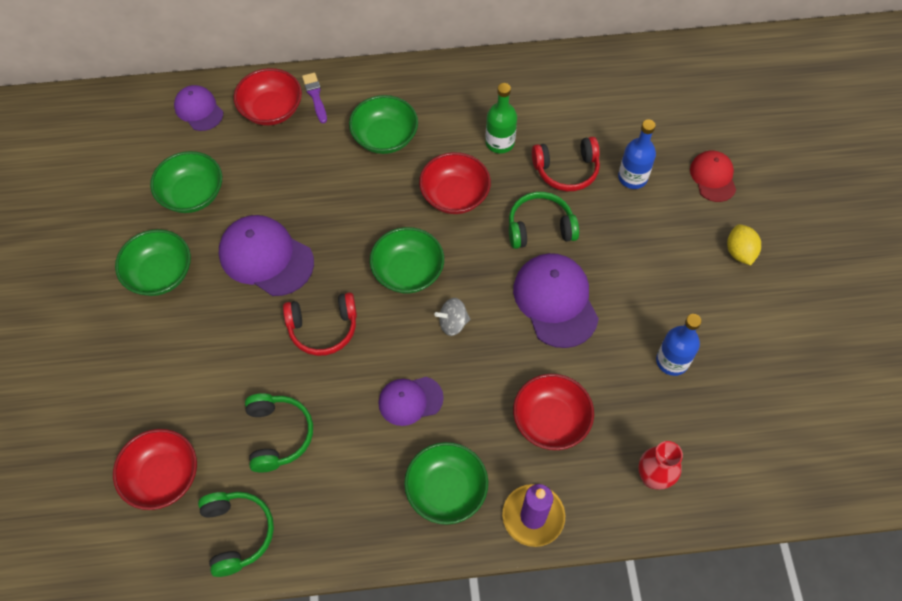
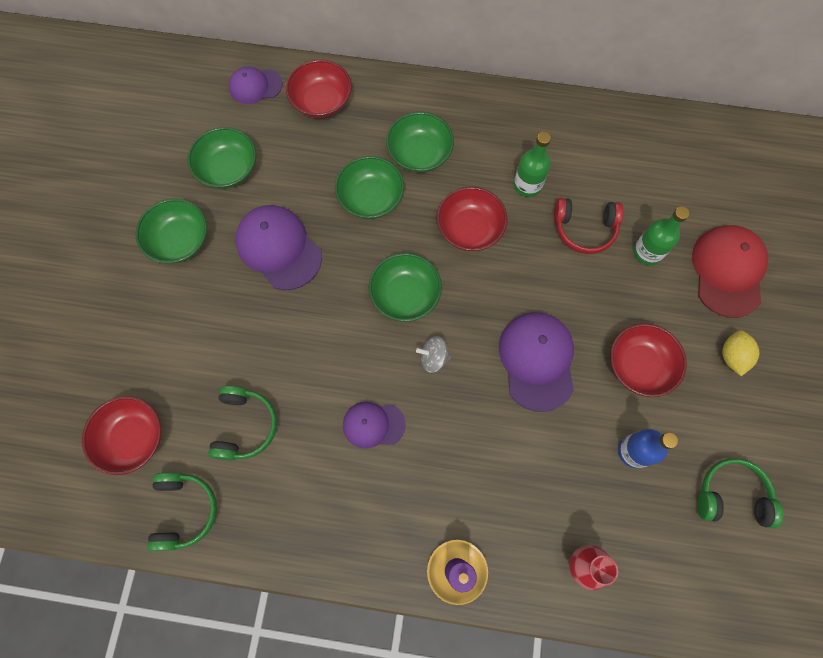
camera: 15 degrees right, 10 degrees up
purple cap [174,85,223,131] -> purple cap turned 75 degrees counterclockwise [229,67,283,104]
red headphones [283,292,357,356] -> none
purple brush [302,73,327,123] -> none
green bowl [404,442,488,525] -> green bowl moved to [335,156,404,219]
green headphones [509,192,579,249] -> green headphones moved to [697,458,783,528]
red bowl [513,374,594,450] -> red bowl moved to [610,323,687,397]
blue bottle [618,119,656,189] -> green bottle [633,206,689,265]
red cap [690,151,736,202] -> red cap [692,225,768,318], size x1.66

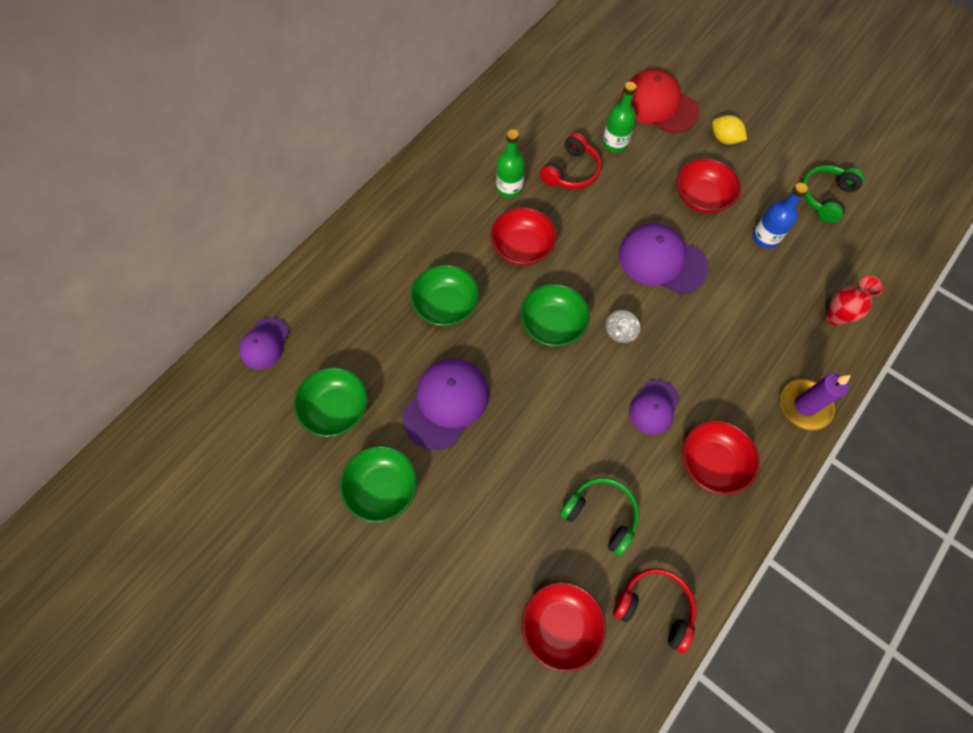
camera: 60 degrees left, 5 degrees down
green headphones [147,473,217,551] -> red headphones [613,568,696,653]
purple cap [235,205,322,290] -> purple cap turned 135 degrees clockwise [402,359,489,450]
red bowl [286,59,352,118] -> red bowl moved to [682,420,760,495]
green bowl [386,112,454,173] -> none

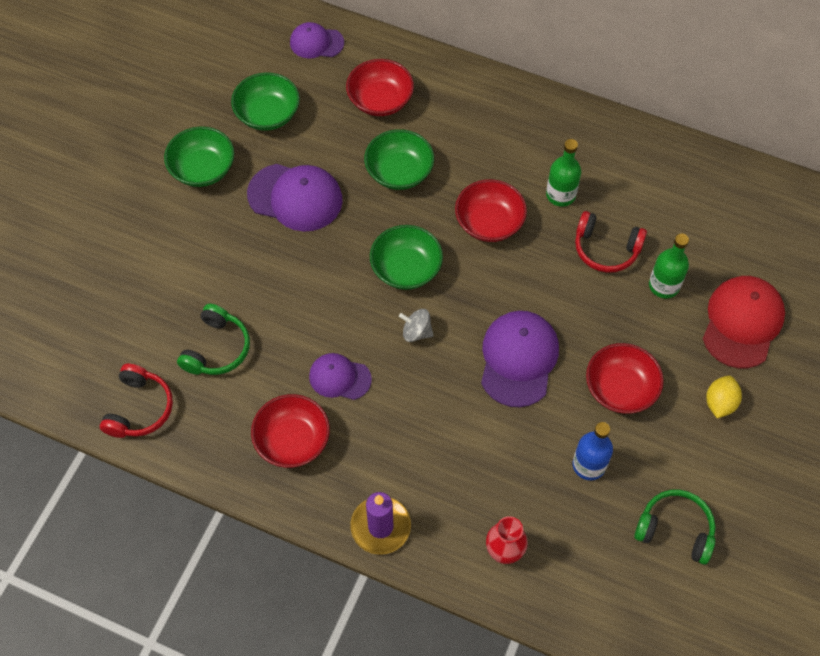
camera: 75 degrees right, 5 degrees down
red bowl [522,582,606,672] -> red bowl moved to [346,59,414,116]

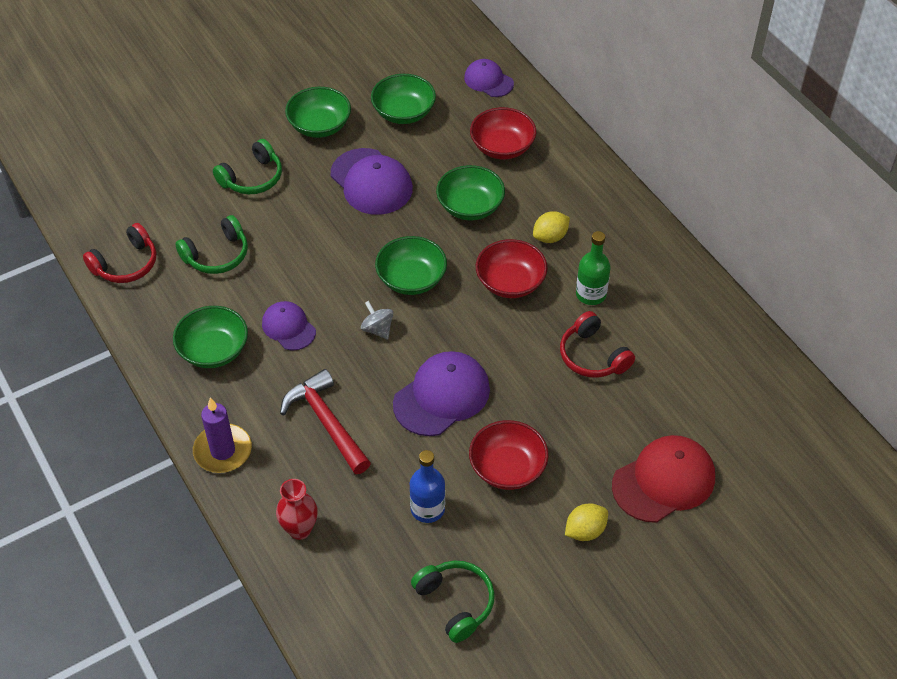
camera: 35 degrees right, 10 degrees down
red bowl [251,394,330,468] -> green bowl [173,306,248,368]
green bottle [649,234,689,298] -> none
none -> green headphones [213,139,282,195]
none -> red hammer [280,369,371,474]
none -> yellow lemon [533,211,570,243]

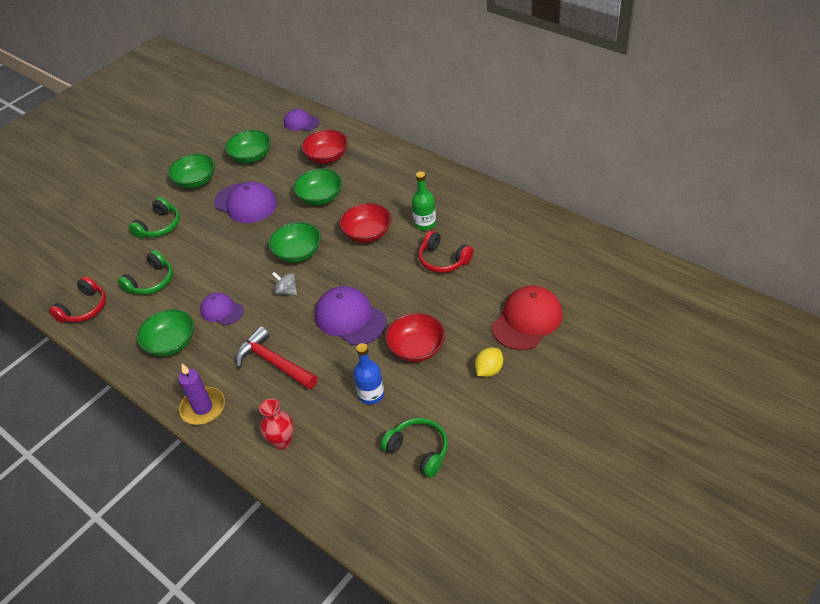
camera: 15 degrees left, 5 degrees down
purple cap [393,351,490,436] -> purple cap turned 75 degrees counterclockwise [315,286,387,345]
yellow lemon [533,211,570,243] -> none

